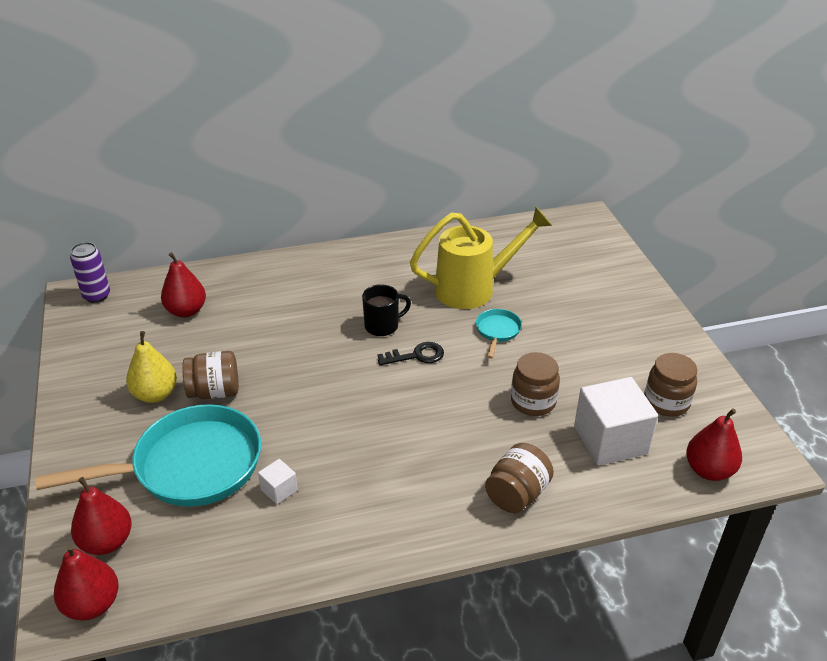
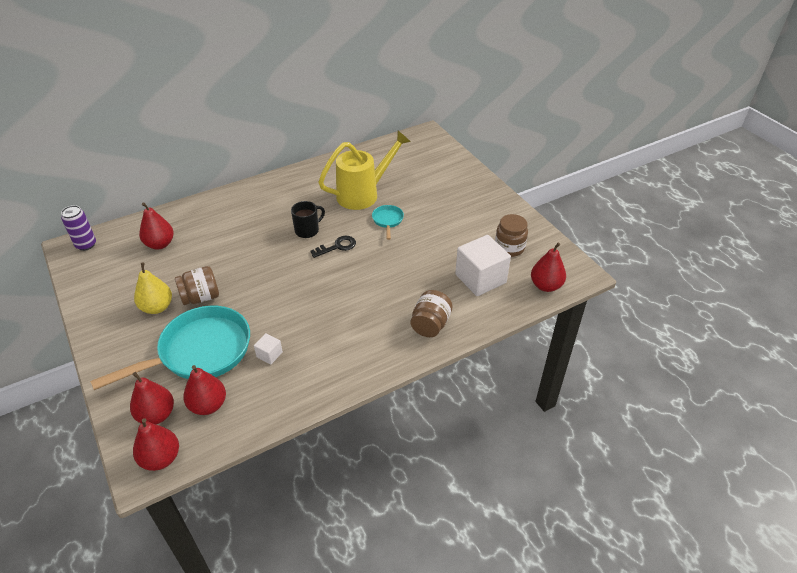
camera: 15 degrees left, 5 degrees up
brown jar [511,352,560,416] -> none
none -> red pear [183,365,226,415]

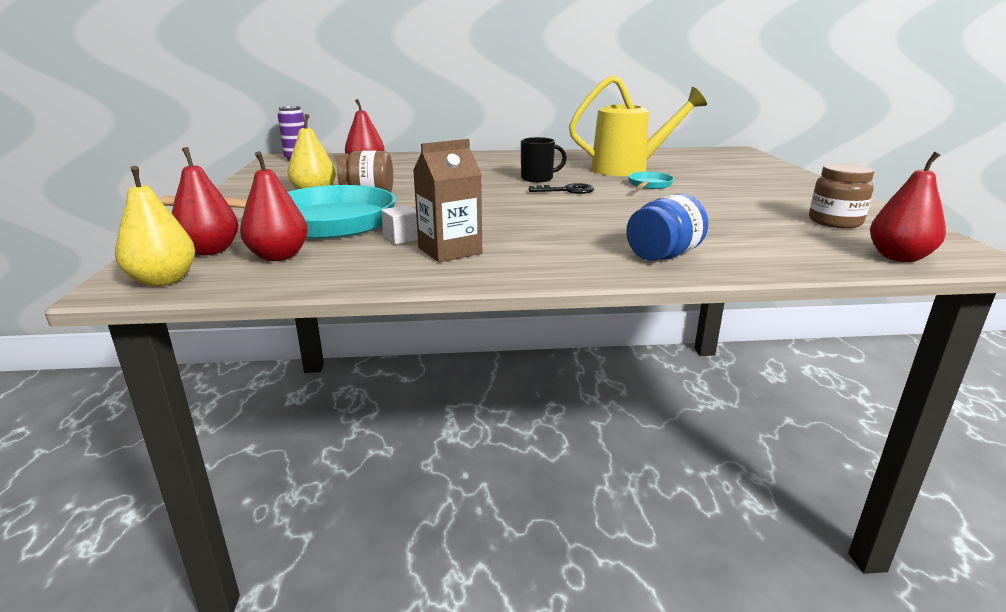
camera: 25 degrees right, 20 degrees down
red pear [133,418,179,471] -> yellow pear [115,166,195,287]
brown jar [411,290,453,337] -> blue jar [626,194,708,261]
white cube [455,235,511,296] -> none
none -> brown carton [413,139,482,262]

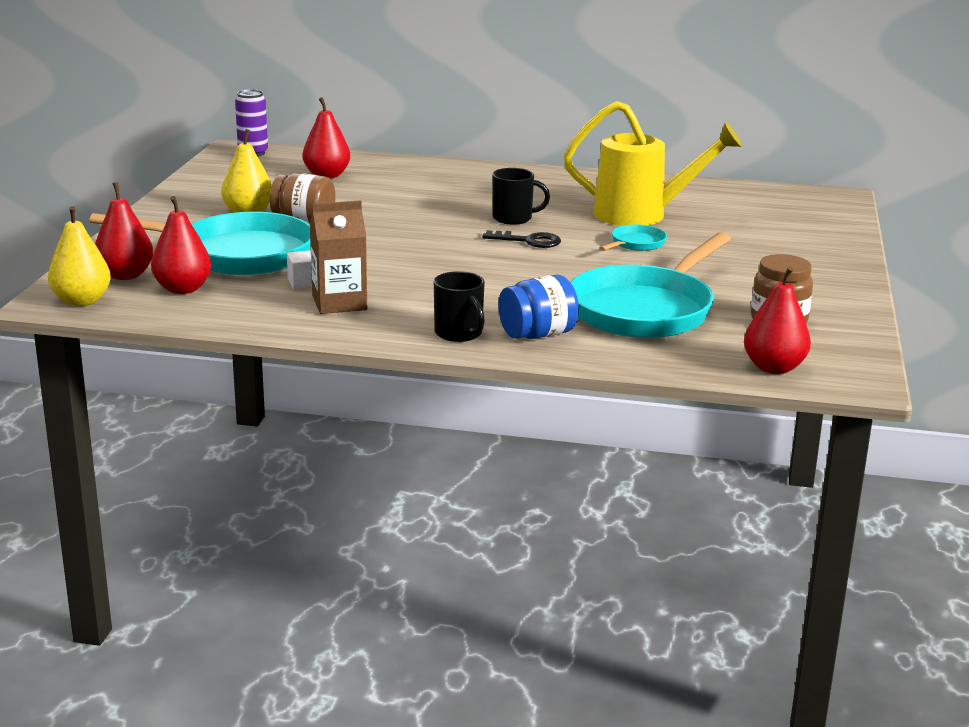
camera: 15 degrees right, 0 degrees up
none -> black mug [434,271,485,342]
none -> turquoise pan [571,232,731,338]

